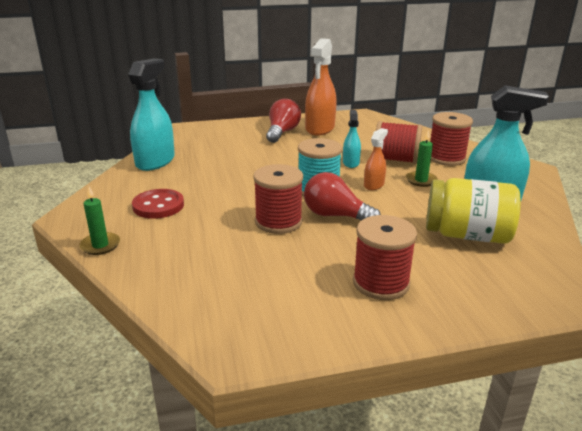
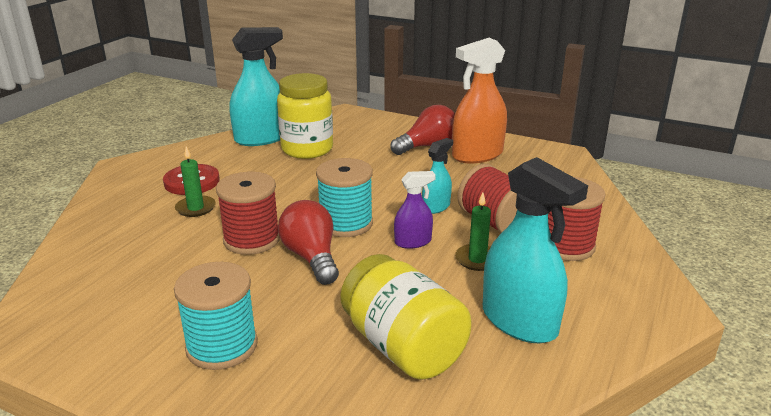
camera: 40 degrees right, 0 degrees up
green candle [79,186,120,255] -> green candle moved to [175,146,216,217]
red spool [353,215,417,300] -> turquoise spool [174,262,258,370]
orange spray bottle [364,128,388,190] -> purple spray bottle [394,171,436,249]
none -> yellow jar [277,73,333,159]

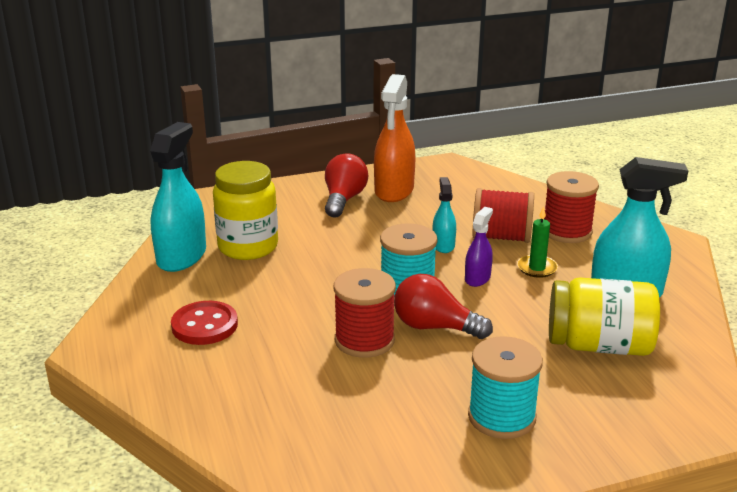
camera: 45 degrees left, 0 degrees up
green candle [175,146,216,217] -> none

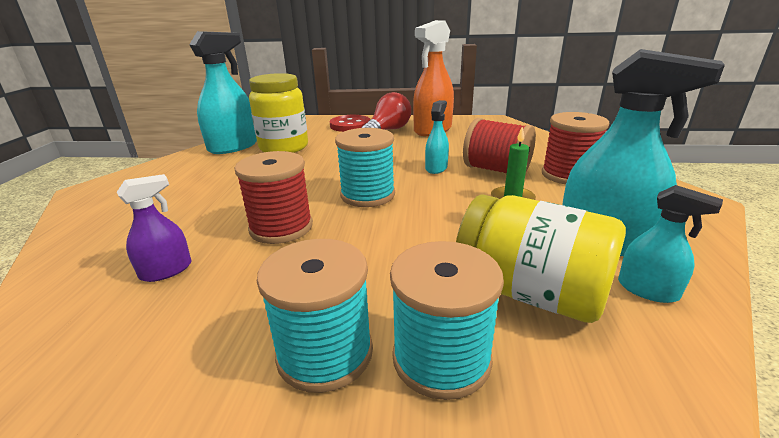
camera: 25 degrees right, 0 degrees up
red button [171,301,238,345] -> red button moved to [330,115,370,132]
red light bulb [394,274,493,339] -> none
purple spray bottle [465,207,493,287] -> purple spray bottle moved to [117,174,191,282]
none -> turquoise spool [390,241,504,400]
none -> turquoise spray bottle [618,185,723,303]

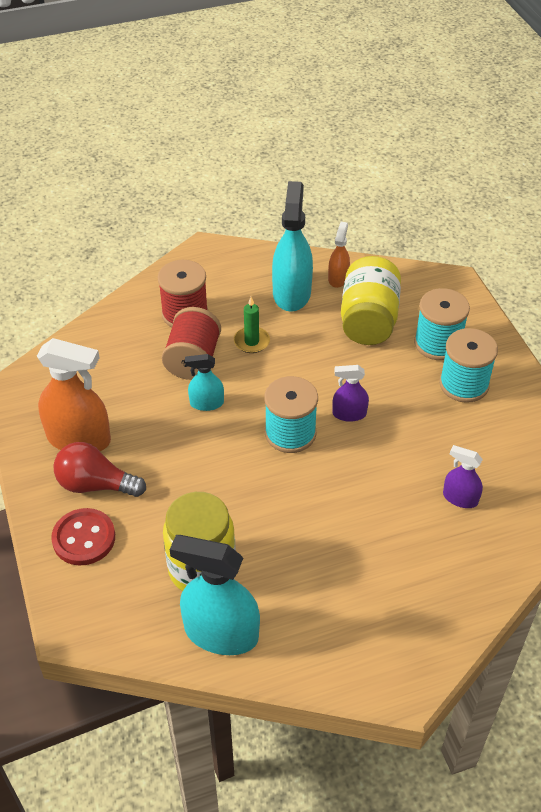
camera: 115 degrees left, 20 degrees up
red spool [234,151,313,244] -> none
turquoise spray bottle [618,185,723,303] -> orange spray bottle [328,222,350,288]
none -> purple spray bottle [332,365,369,422]

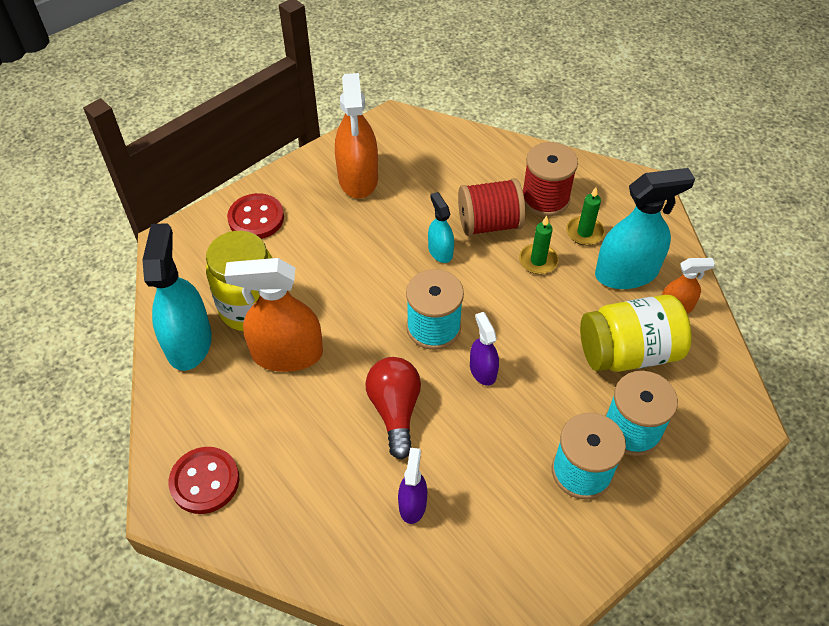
camera: 70 degrees right, 5 degrees up
red light bulb [54,442,146,497] -> red light bulb moved to [365,357,421,459]
none -> red button [169,447,240,514]
none -> orange spray bottle [224,258,323,372]
none -> green candle [566,187,605,245]

